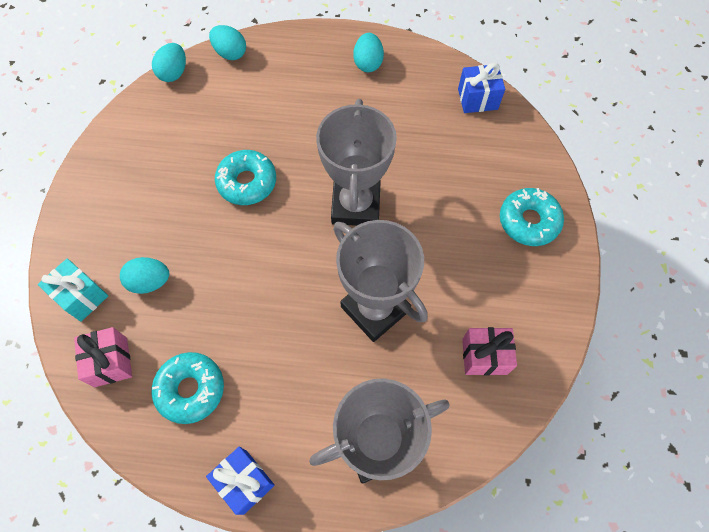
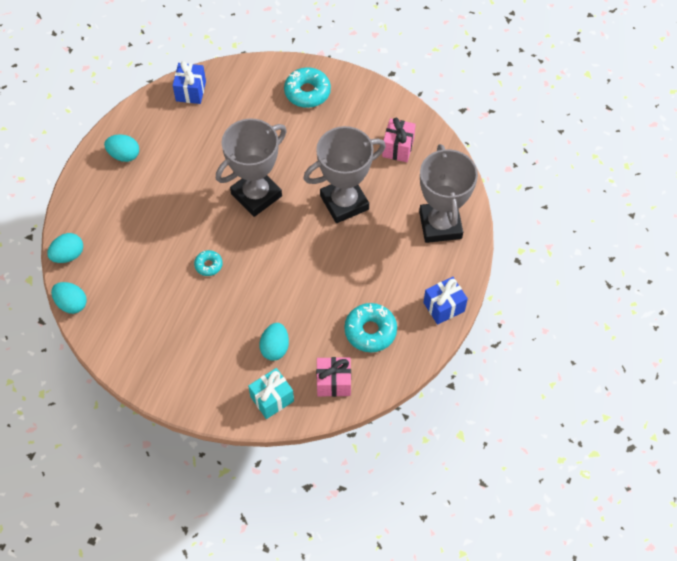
camera: 75 degrees left, 5 degrees down
turquoise donut [215,150,276,205] -> turquoise donut [194,250,223,276], size x0.56
grey trophy [316,99,397,226] -> grey trophy turned 60 degrees counterclockwise [216,118,287,217]

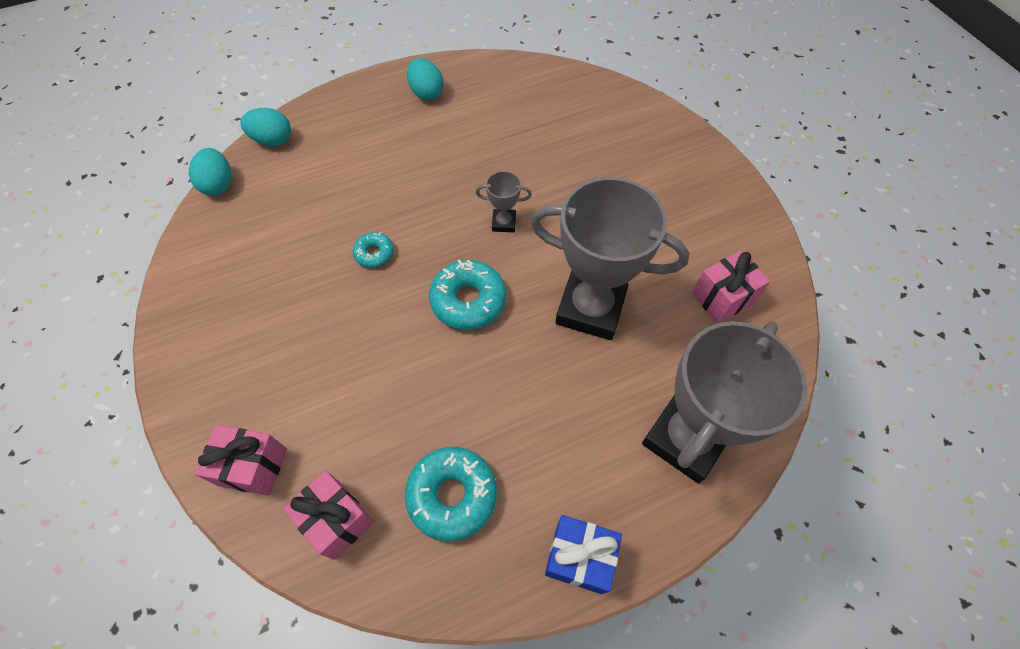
camera: 45 degrees right, 0 degrees up
blue gift [173,61,206,104] -> none
grey trophy [216,118,287,217] -> grey trophy [476,171,532,232], size x0.43
turquoise gift [248,368,294,419] -> pink gift [195,425,287,496]
turquoise egg [259,323,289,361] -> none
turquoise donut [284,67,331,108] -> turquoise donut moved to [429,260,507,330]

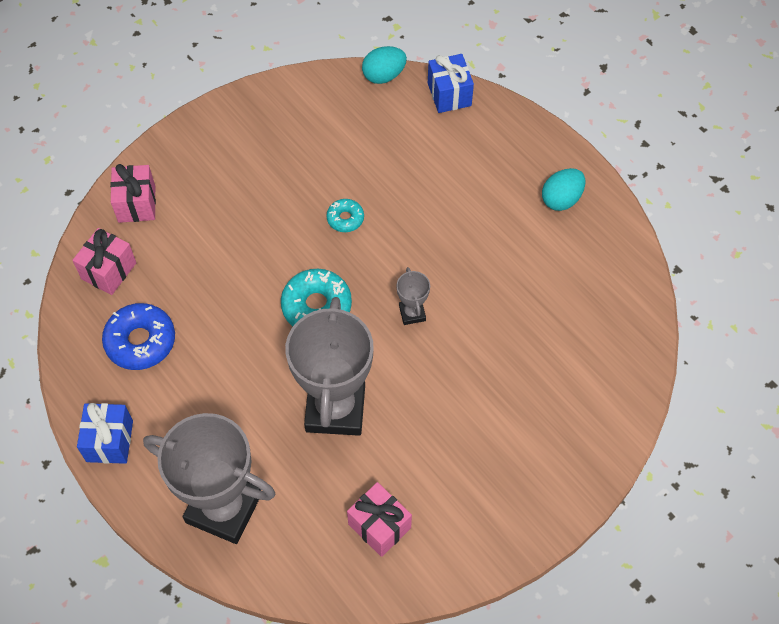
camera: 75 degrees right, 0 degrees up
turquoise egg [240,108,291,146] -> blue gift [428,54,474,113]
turquoise donut [405,447,497,542] -> blue donut [102,303,175,370]

